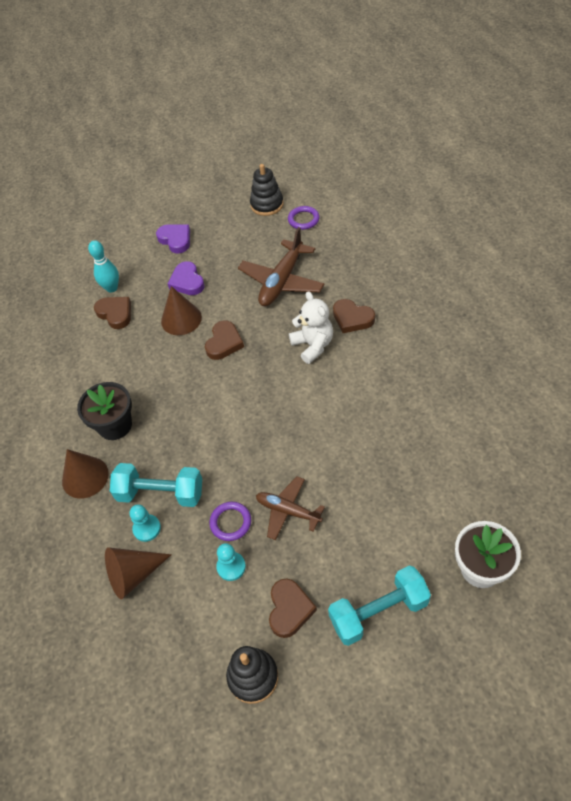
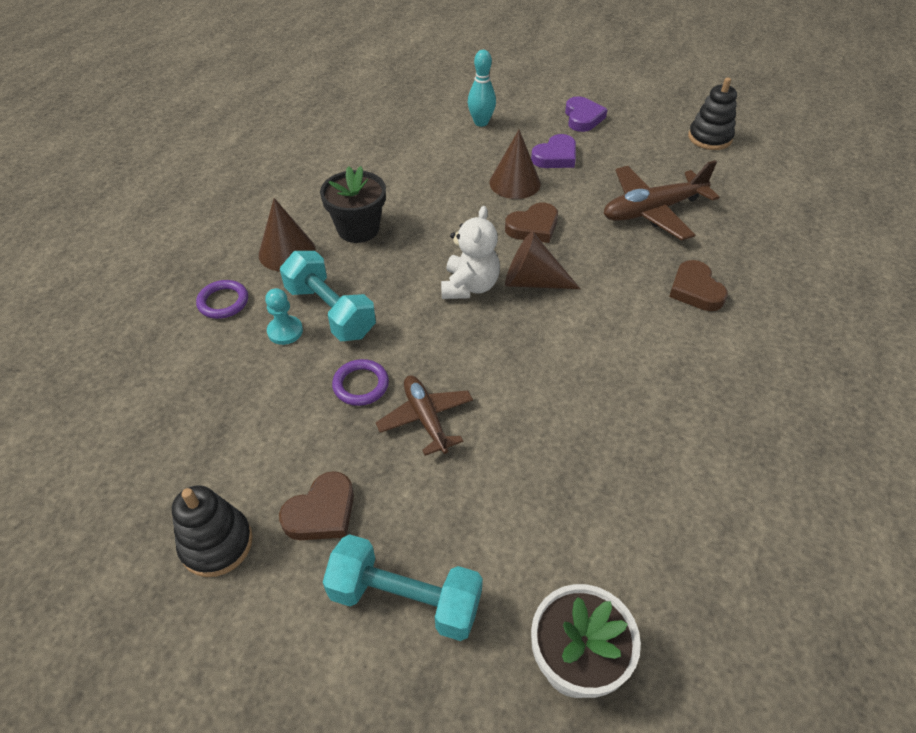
camera: 35 degrees right, 5 degrees down
brown heart [94,297,131,329] -> none
brown cone [105,547,172,599] -> brown cone moved to [505,232,580,289]
purple heart [168,261,205,295] -> purple heart turned 150 degrees counterclockwise [531,134,576,168]
turquoise pawn [216,543,246,581] -> none
purple ring [288,206,319,230] -> purple ring moved to [196,280,248,319]
white teddy bear [289,291,333,364] -> white teddy bear moved to [441,206,500,299]

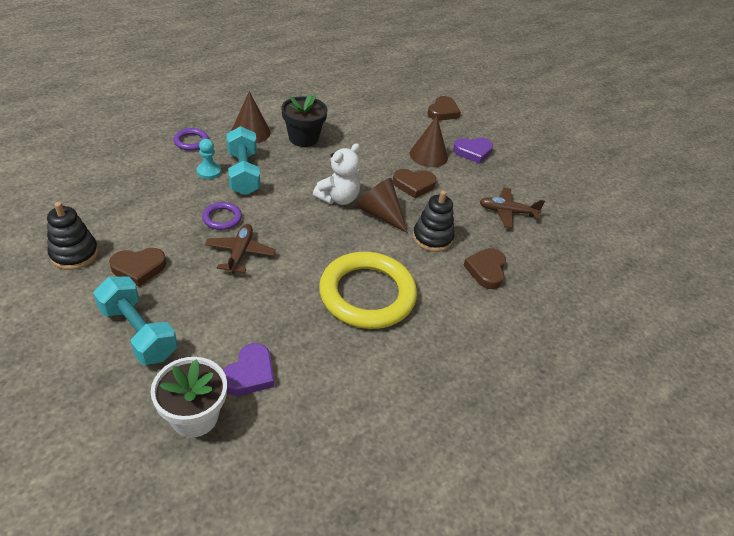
camera: 25 degrees right, 5 degrees down
turquoise bowling pin [468,50,496,127] -> brown heart [427,96,461,121]
purple heart [565,96,608,132] -> purple heart moved to [223,343,274,396]
brown plane [604,160,719,241] -> brown plane [480,188,545,228], size x0.64
black stacking toy [688,77,737,150] -> black stacking toy moved to [413,190,454,252]
none -> yellow ring [319,252,417,329]

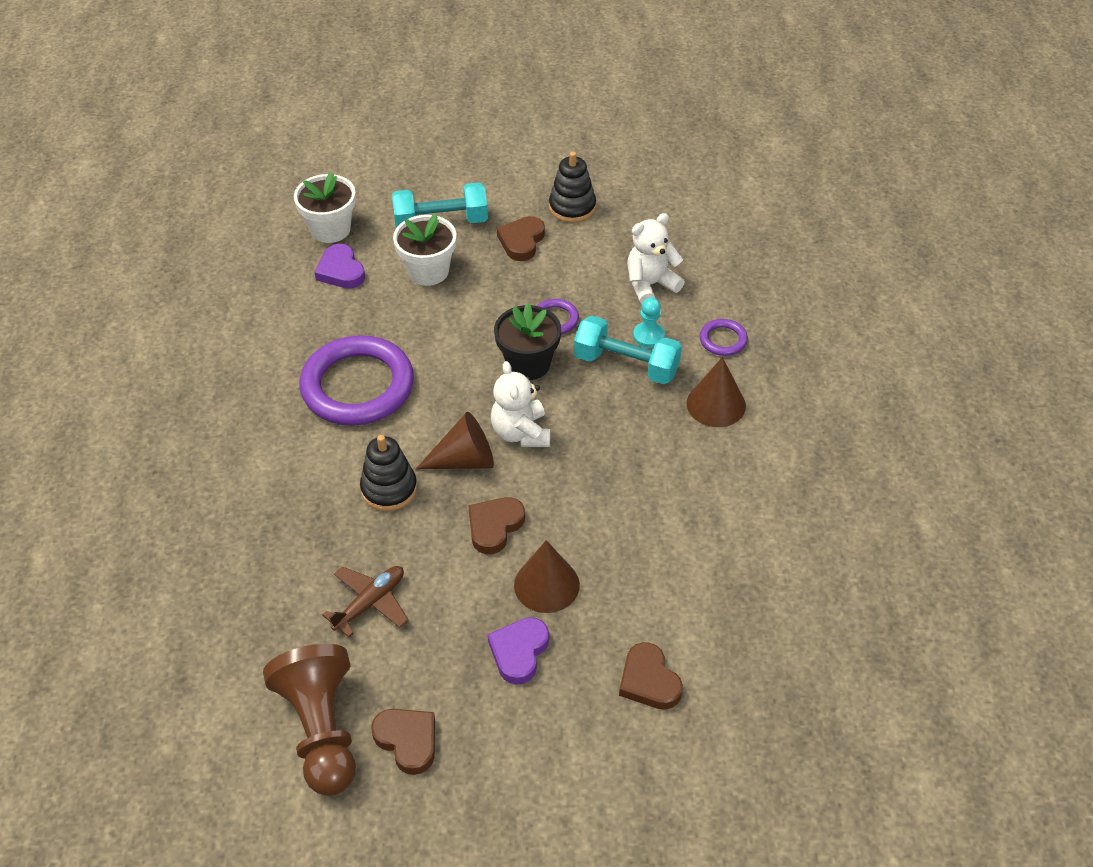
camera: 130 degrees right, 5 degrees up
brown plane [205,224,276,274] -> none
black flower pot [281,94,328,147] -> black flower pot moved to [494,304,561,380]
yellow ring [319,252,417,329] -> purple ring [300,335,414,426]
brown heart [463,248,506,289] -> brown heart moved to [371,709,435,775]
none -> brown pawn [263,644,356,796]
none -> white flower pot [393,214,456,286]
none -> white teddy bear [627,213,685,304]

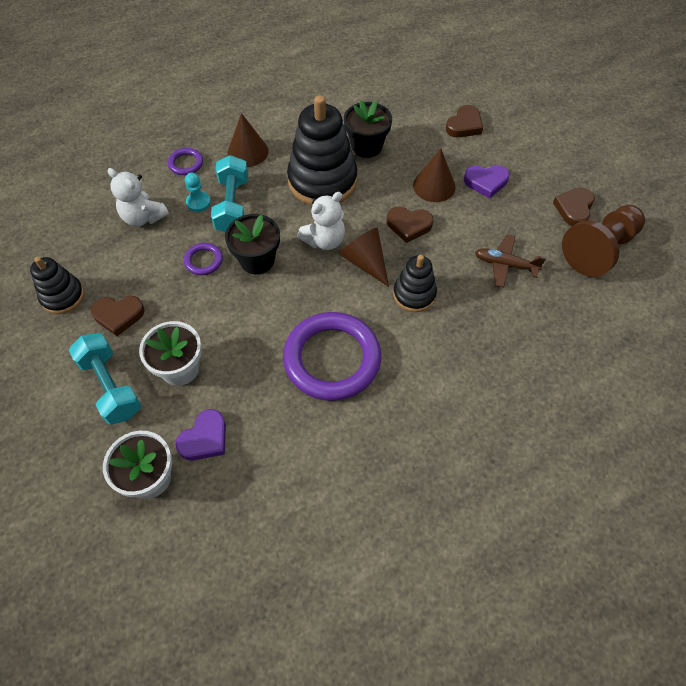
camera: 115 degrees left, 10 degrees up
none -> black stacking toy [287,95,357,205]
none -> black flower pot [344,101,392,158]

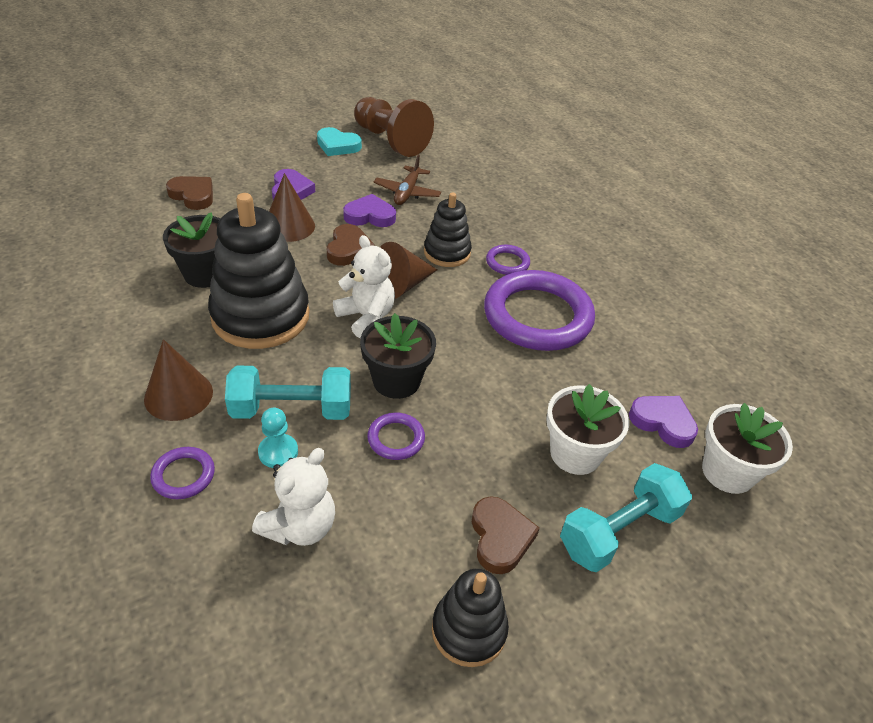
camera: 95 degrees left, 15 degrees down
brown heart [553,188,595,226] -> turquoise heart [317,127,362,156]
none -> purple heart [343,194,396,227]
none -> purple ring [486,245,530,275]

